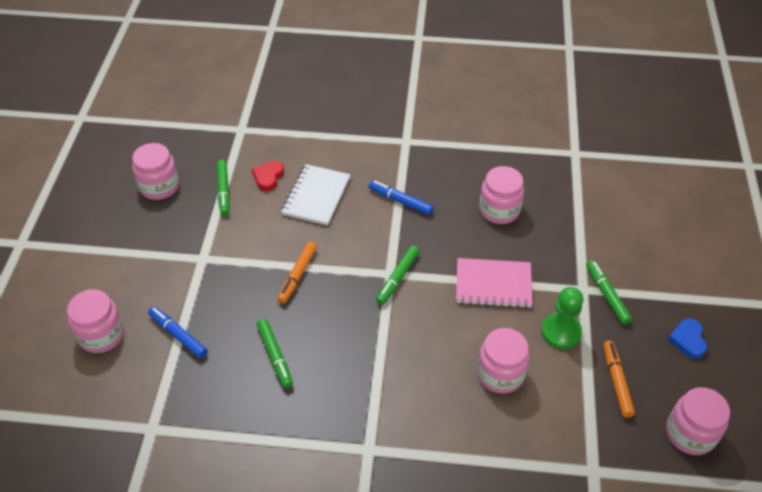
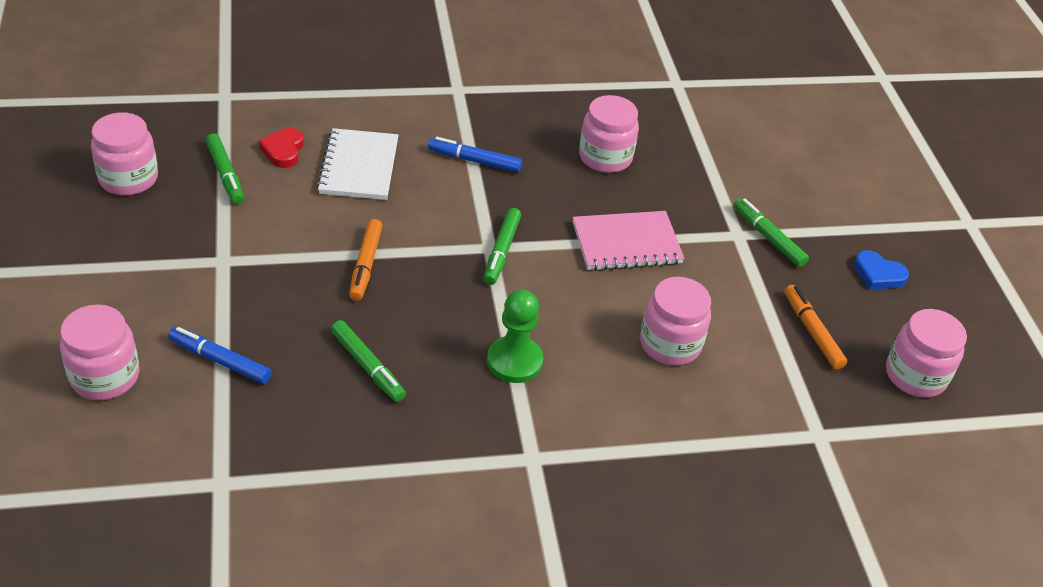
camera: 20 degrees left, 5 degrees down
green pawn [541,287,583,349] -> green pawn moved to [487,290,543,383]
blue heart [668,318,707,359] -> blue heart turned 45 degrees counterclockwise [854,250,909,290]

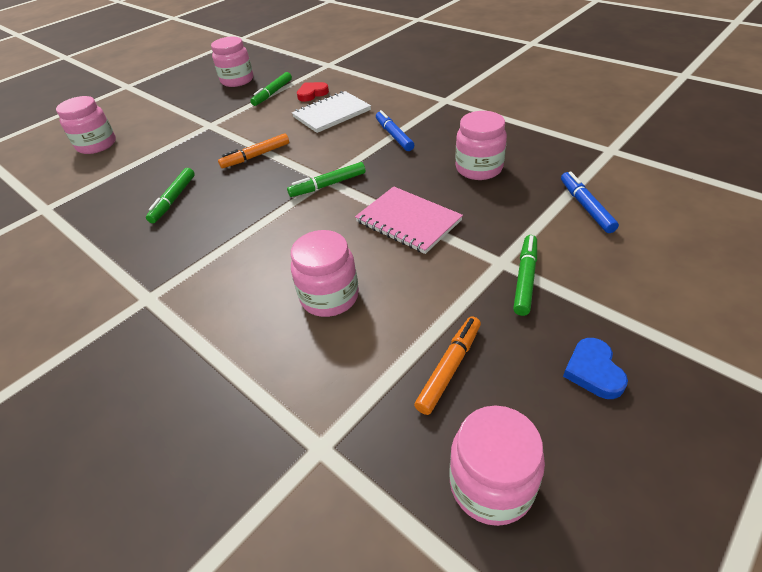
camera: 60 degrees right, 0 degrees up
blue marker [168,327,272,384] -> blue marker moved to [561,171,619,233]
green pawn [487,290,543,383] -> none

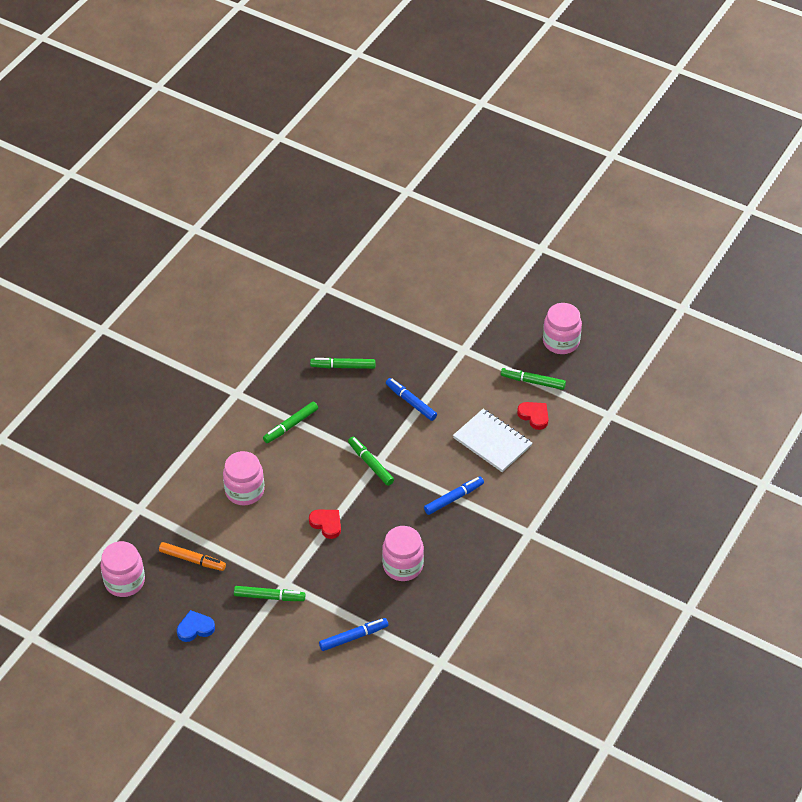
camera: 75 degrees right, 5 degrees up
pink jar [56,96,116,154] -> none
orange marker [218,133,289,168] -> blue marker [386,378,437,421]
pink notebook [355,186,463,254] -> red heart [309,510,341,539]
none -> green marker [263,402,318,443]

